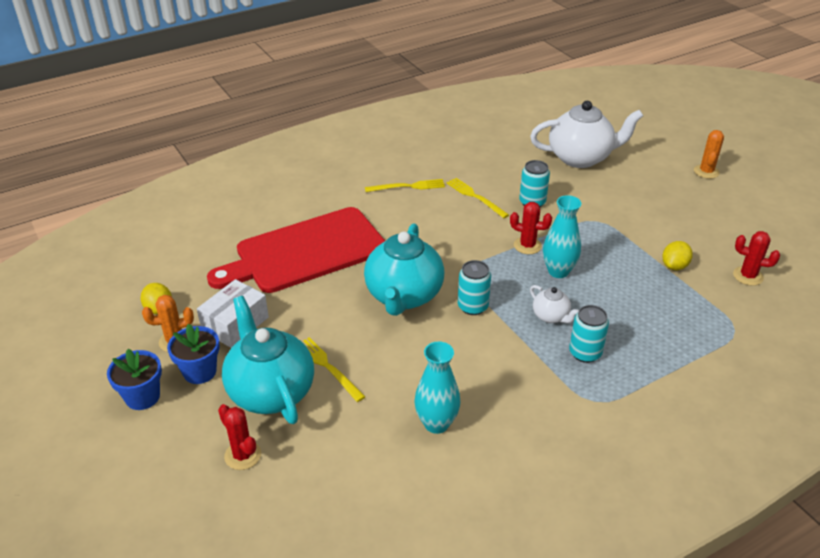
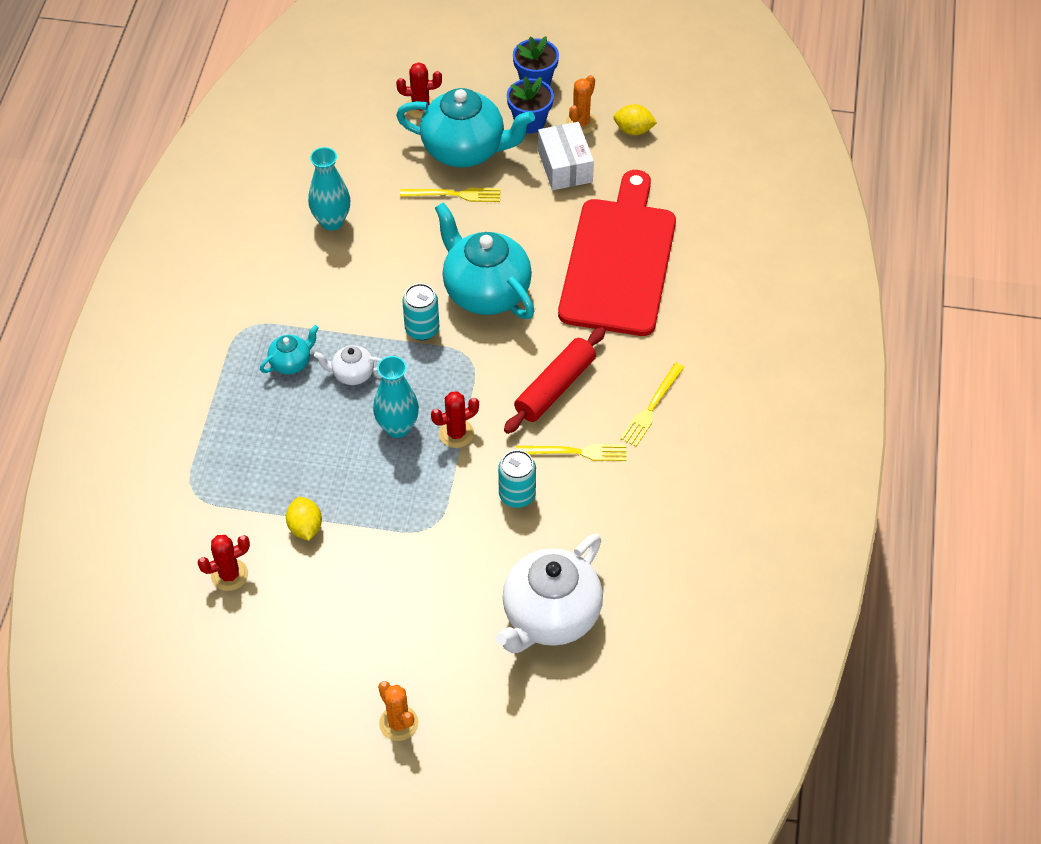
camera: 130 degrees right, 15 degrees up
turquoise can [569,305,609,363] -> turquoise teapot [260,325,319,374]
none -> red rolling pin [504,327,605,434]

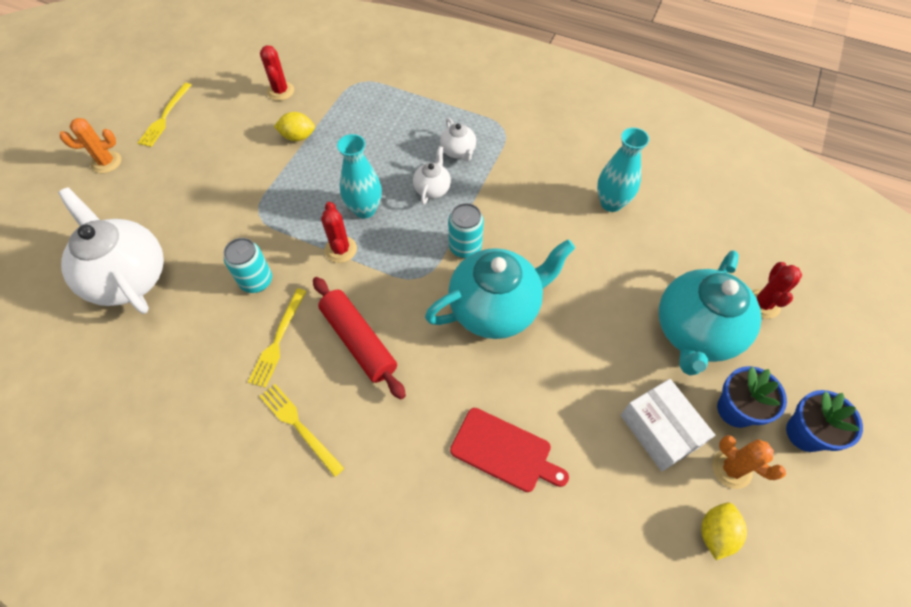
camera: 105 degrees right, 5 degrees up
turquoise teapot [260,325,319,374] -> white teapot [440,118,476,162]
yellow fork [400,188,501,202] -> yellow fork moved to [138,83,192,147]
white box [538,122,594,190] -> white box turned 60 degrees clockwise [620,379,715,471]
red cutting board [558,170,676,336] -> red cutting board [450,408,569,492], size x0.49

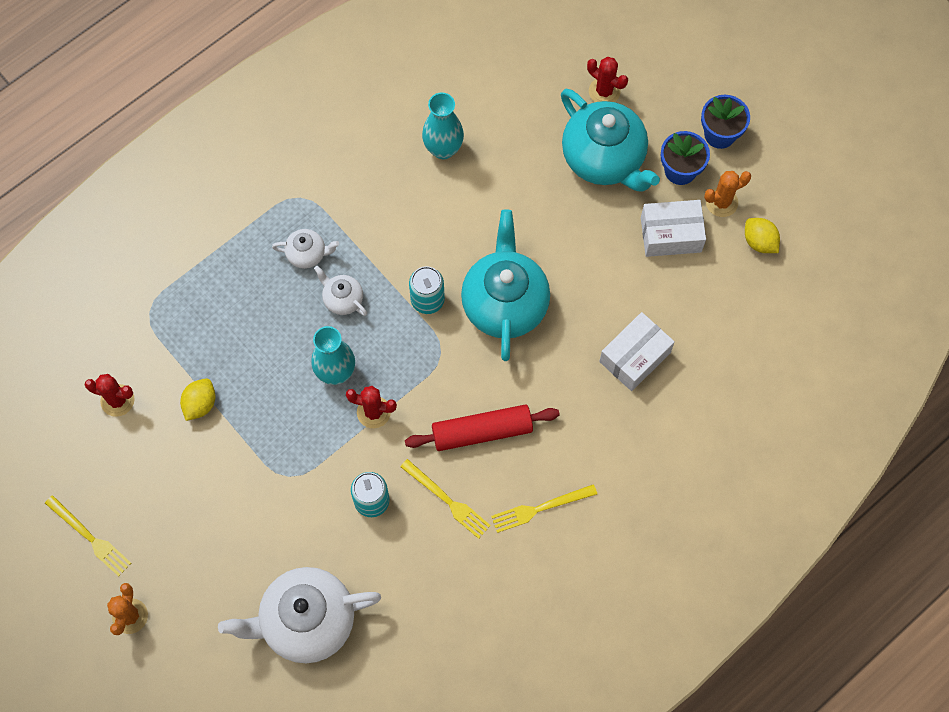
camera: 65 degrees left, 10 degrees up
red cutting board [450,408,569,492] -> white box [599,312,675,391]

